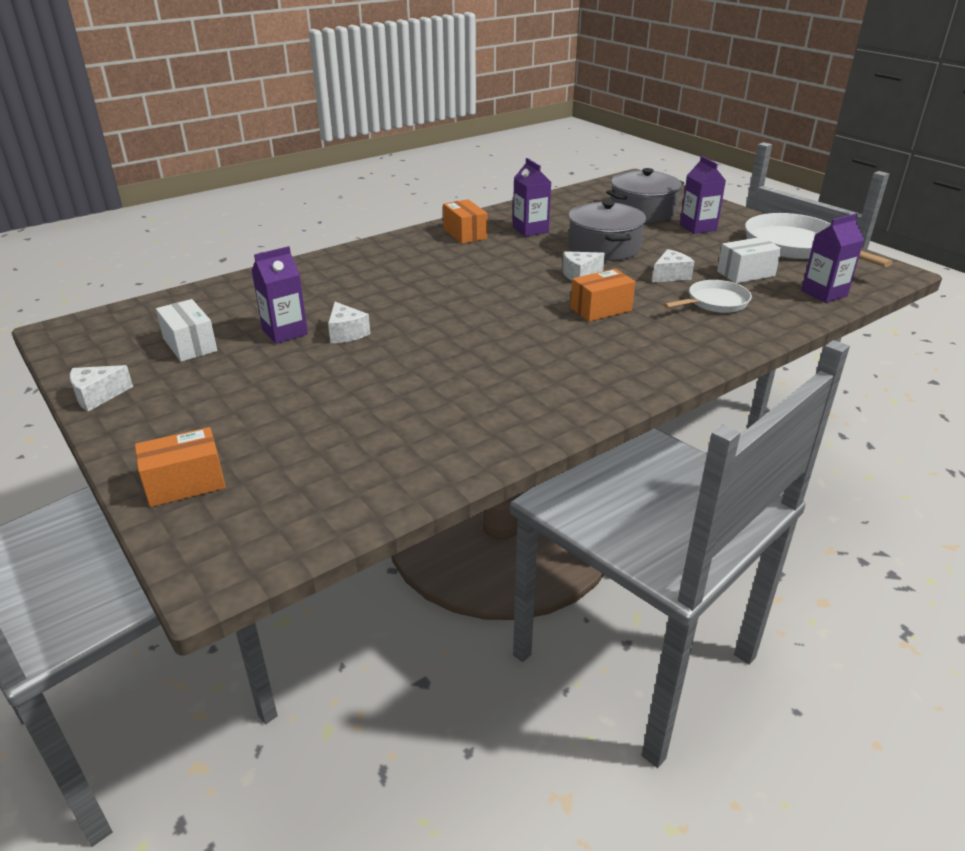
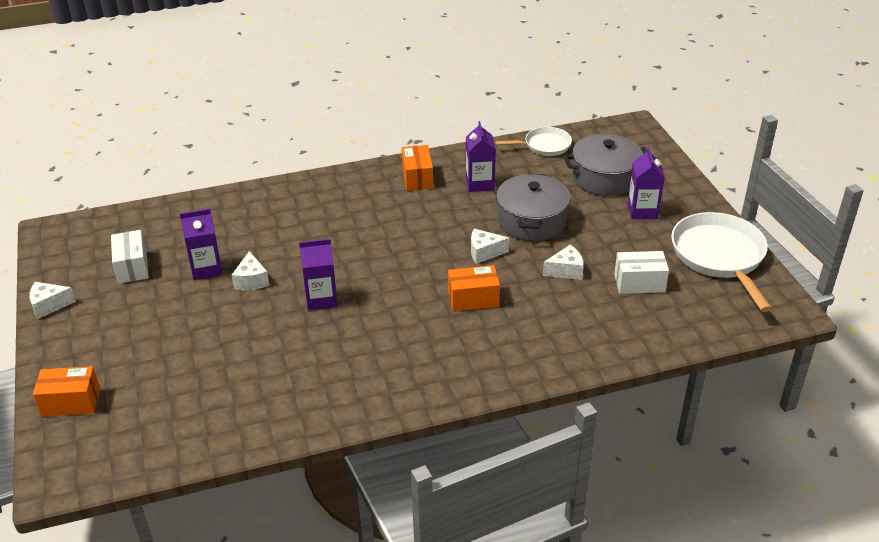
camera: 20 degrees right, 5 degrees up
white pan [663,280,752,313] -> white pan moved to [495,127,572,156]
purple carton [801,213,864,303] -> purple carton moved to [299,239,338,311]

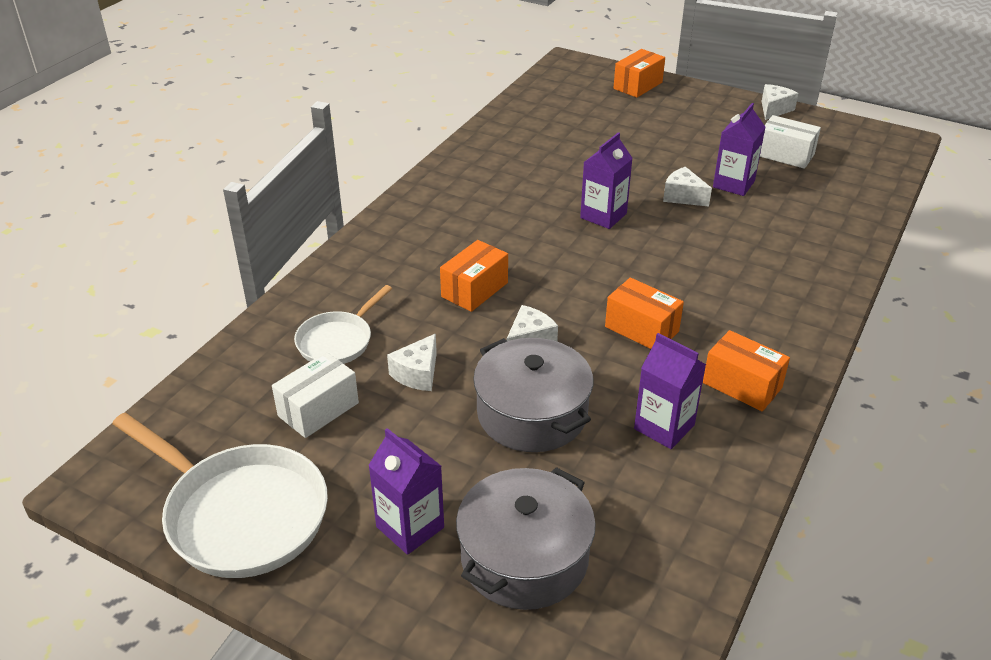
camera: 135 degrees right, 0 degrees up
white pan [495,127,572,156] -> white pan moved to [294,285,392,364]
none -> orange box [605,278,684,349]

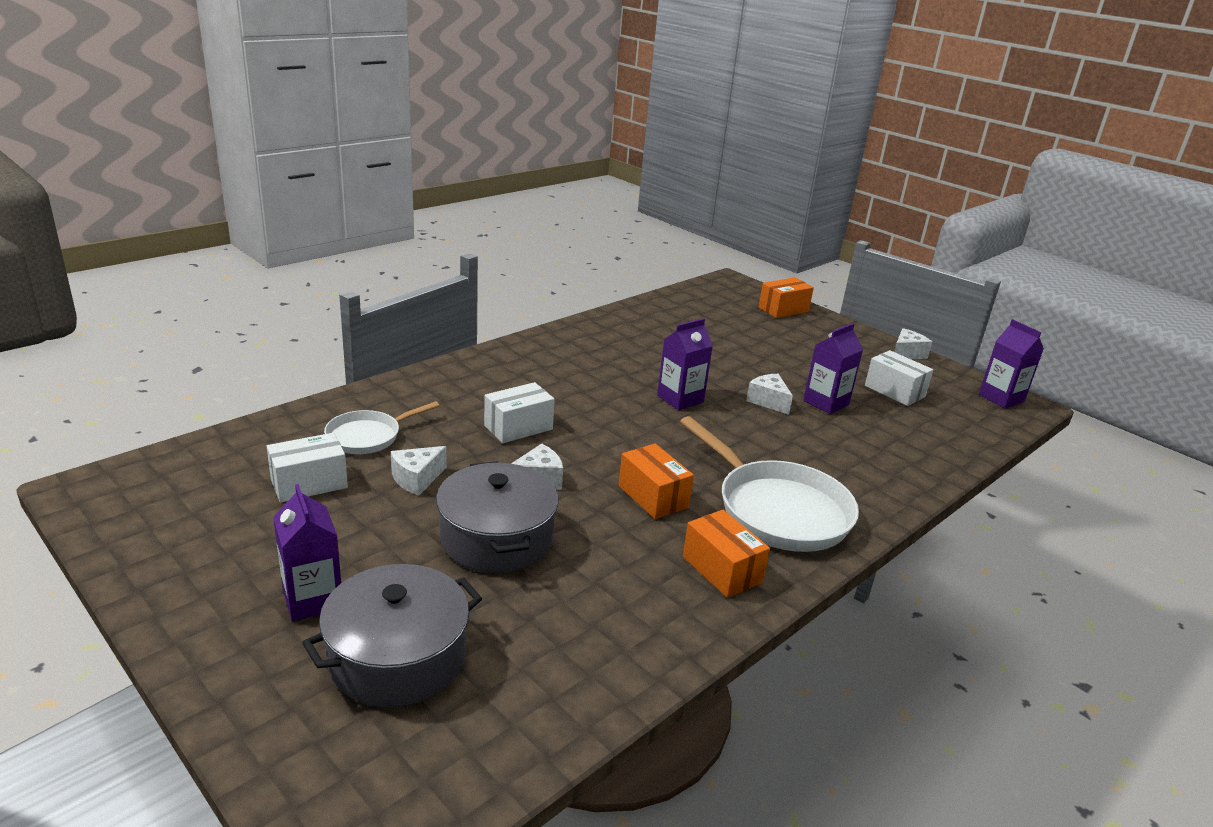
camera: 15 degrees right, 10 degrees down
white pan [112,413,328,578] -> white pan moved to [680,416,859,552]
orange box [440,240,508,312] -> white box [484,382,555,443]
purple carton [634,333,706,449] -> purple carton moved to [979,319,1044,408]

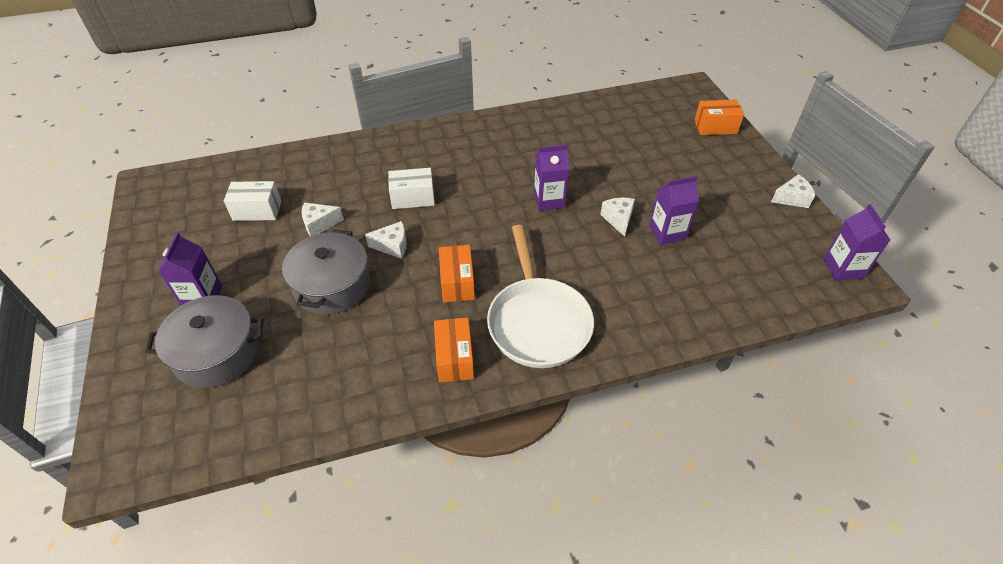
camera: 30 degrees right, 20 degrees up
white pan [324,401,439,454] -> none
white box [865,350,933,406] -> none

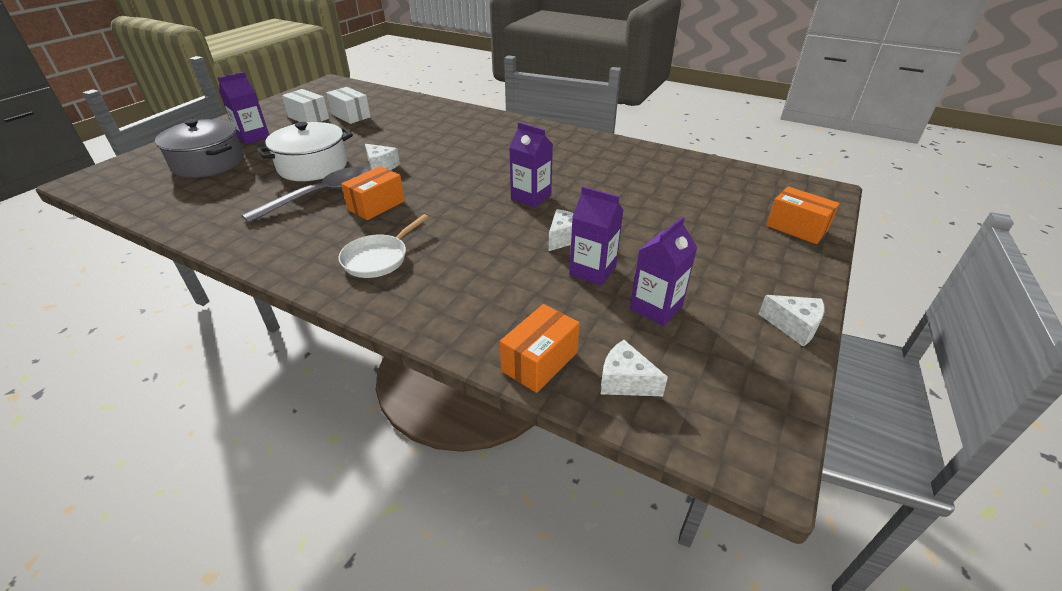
camera: 45 degrees right, 10 degrees down
grey pot [282,229,370,315] -> white pot [257,122,353,181]
white cheese [302,203,344,237] -> white cheese moved to [601,340,668,396]
white box [388,168,435,209] -> white box moved to [282,89,329,122]
orange box [434,317,474,383] -> orange box moved to [500,304,580,393]
white pan [487,225,594,368] -> white pan [338,214,429,278], size x0.57
purple carton [823,204,890,280] -> purple carton moved to [630,216,698,326]
none -> grey spoon [242,167,369,223]

